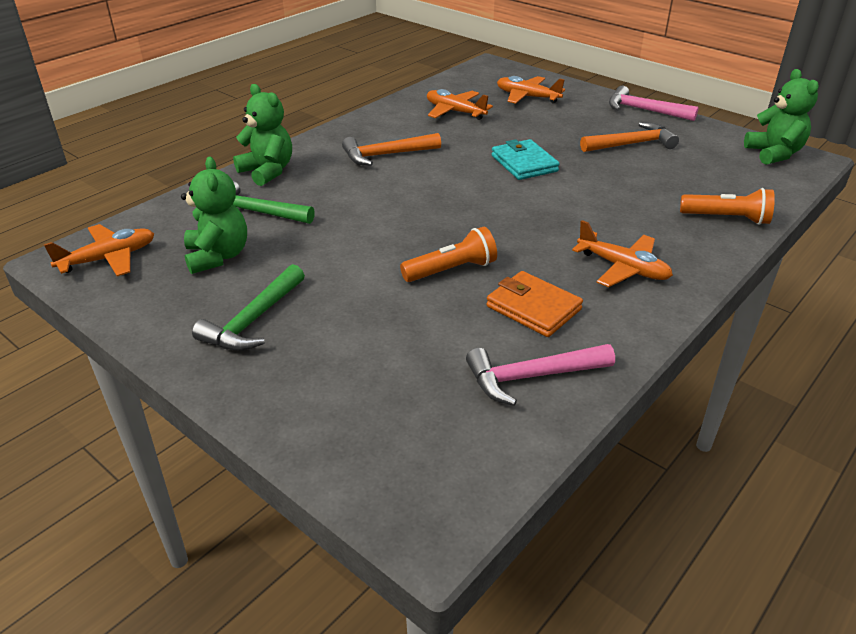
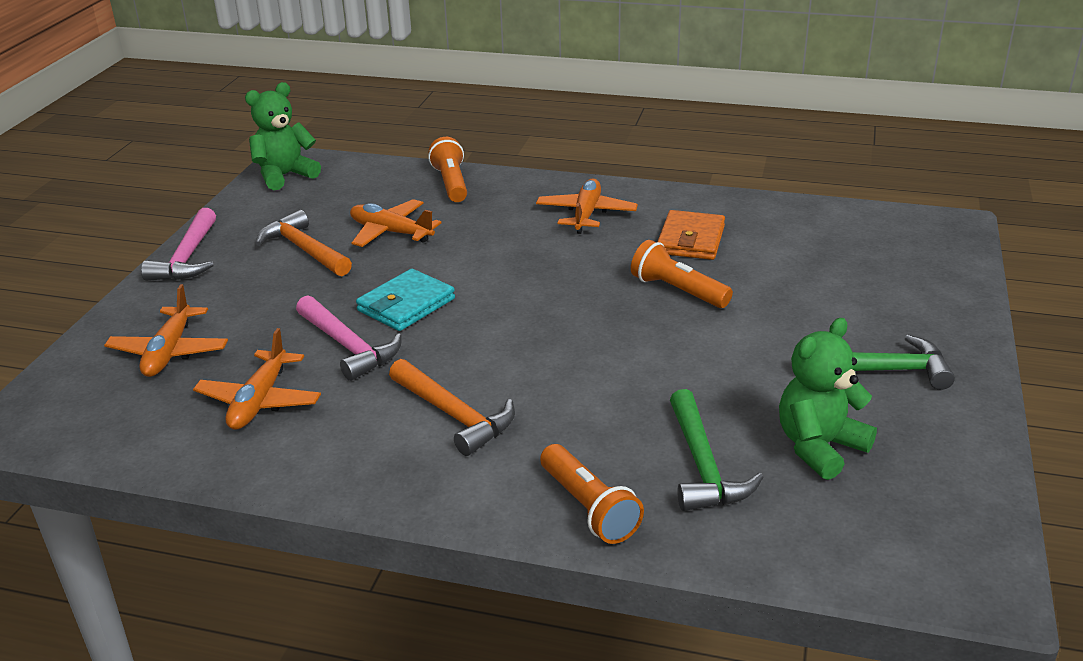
camera: 115 degrees left, 5 degrees down
orange plane [44,224,154,276] -> orange plane moved to [350,199,442,247]
green teddy bear [233,84,292,186] -> orange flashlight [540,444,644,544]
pink hammer [466,344,615,406] -> pink hammer moved to [296,295,402,381]

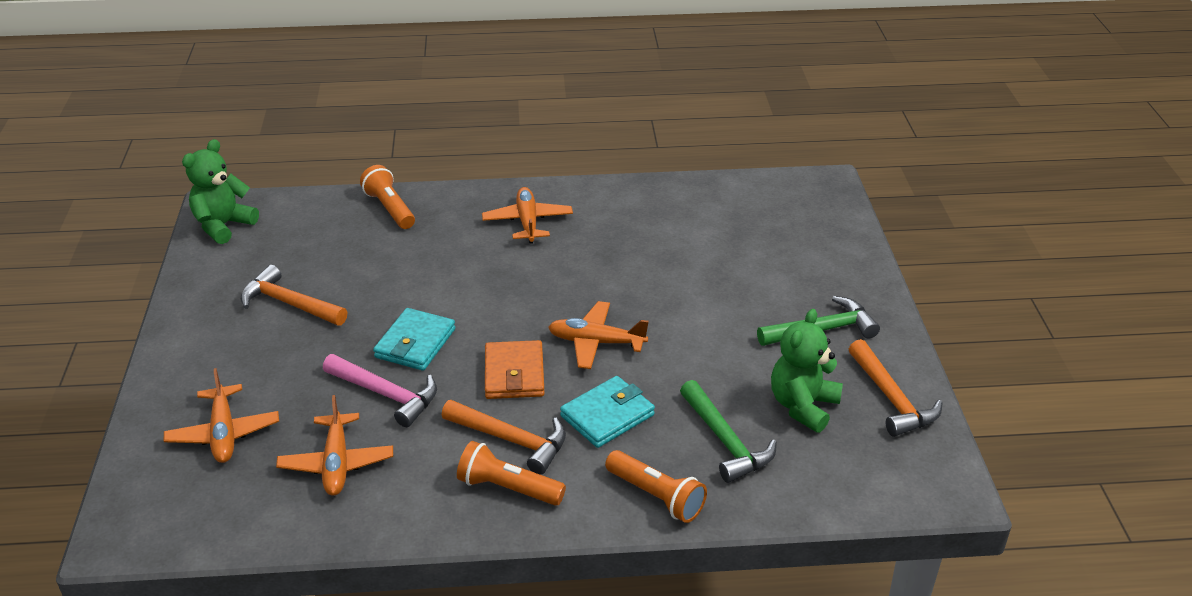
camera: 20 degrees left, 5 degrees up
pink hammer [141,208,216,281] -> none
orange plane [350,199,442,247] -> orange plane moved to [548,301,649,369]
orange flashlight [631,240,733,308] -> orange flashlight moved to [457,441,566,506]
orange wallet [657,210,725,260] -> orange wallet moved to [485,340,545,399]
none -> turquoise wallet [560,376,655,448]
none -> orange hammer [849,339,942,437]

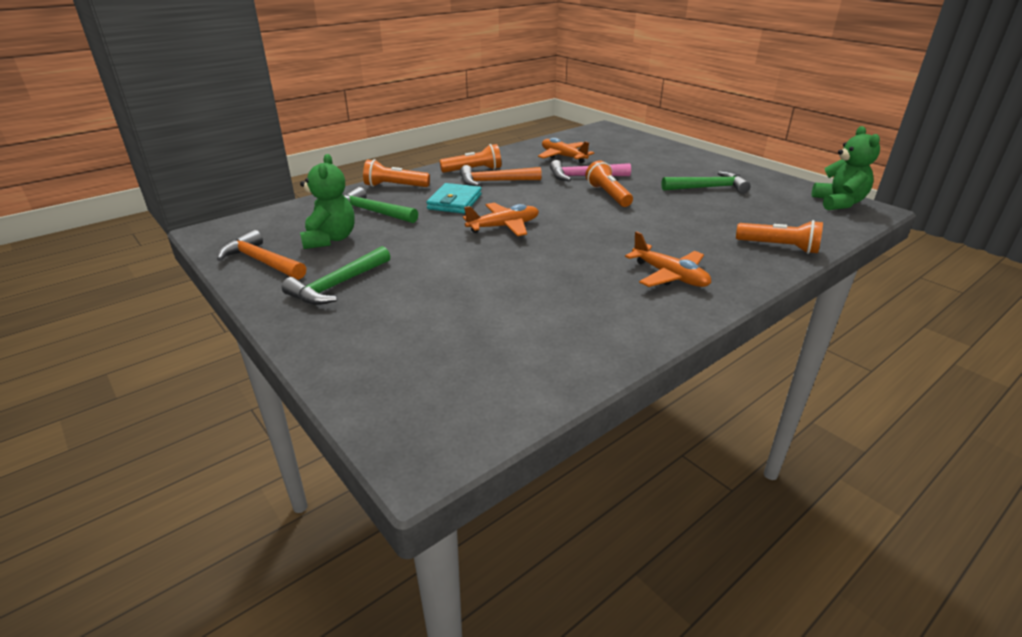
camera: 145 degrees right, 5 degrees down
orange plane [164,368,279,463] -> none
orange hammer [241,265,347,326] -> green hammer [661,171,751,194]
turquoise wallet [373,308,455,371] -> orange flashlight [585,161,633,207]
orange wallet [485,340,545,399] -> none

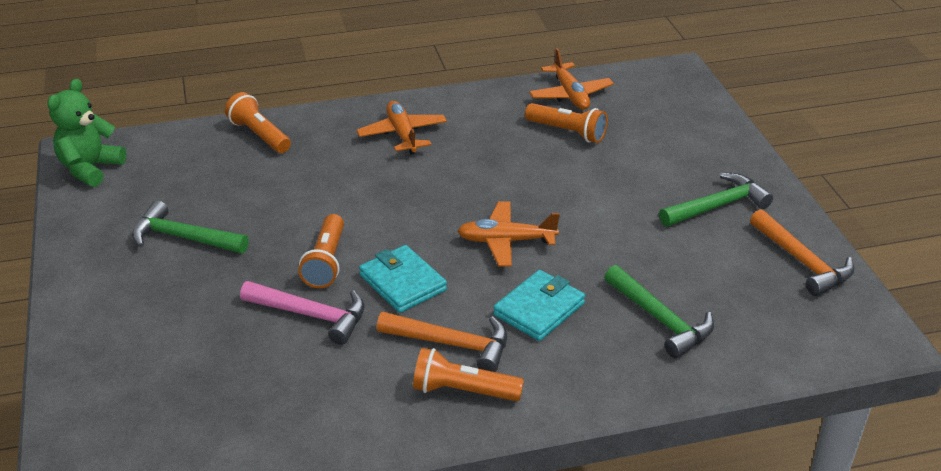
camera: 155 degrees left, 5 degrees up
green teddy bear [300,154,355,249] -> none
orange flashlight [363,159,430,187] -> orange flashlight moved to [525,103,608,143]
orange plane [538,138,594,163] -> orange plane moved to [529,48,614,110]
none -> turquoise wallet [359,245,447,313]

